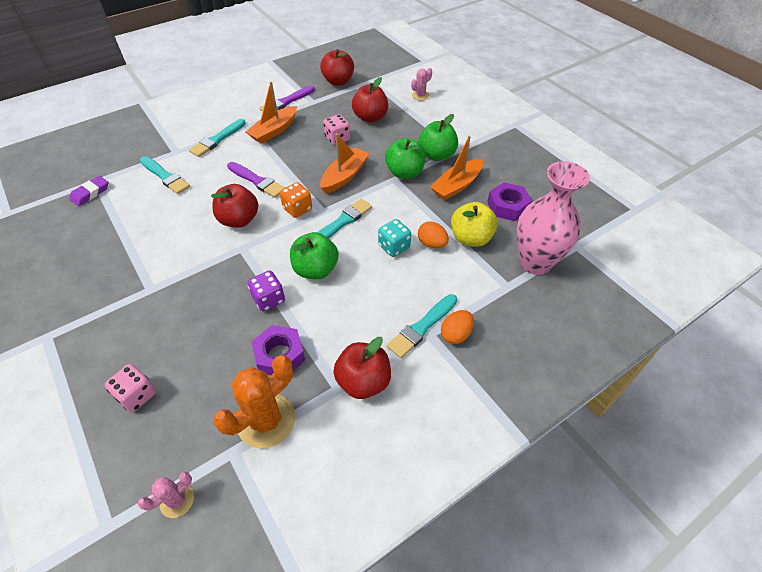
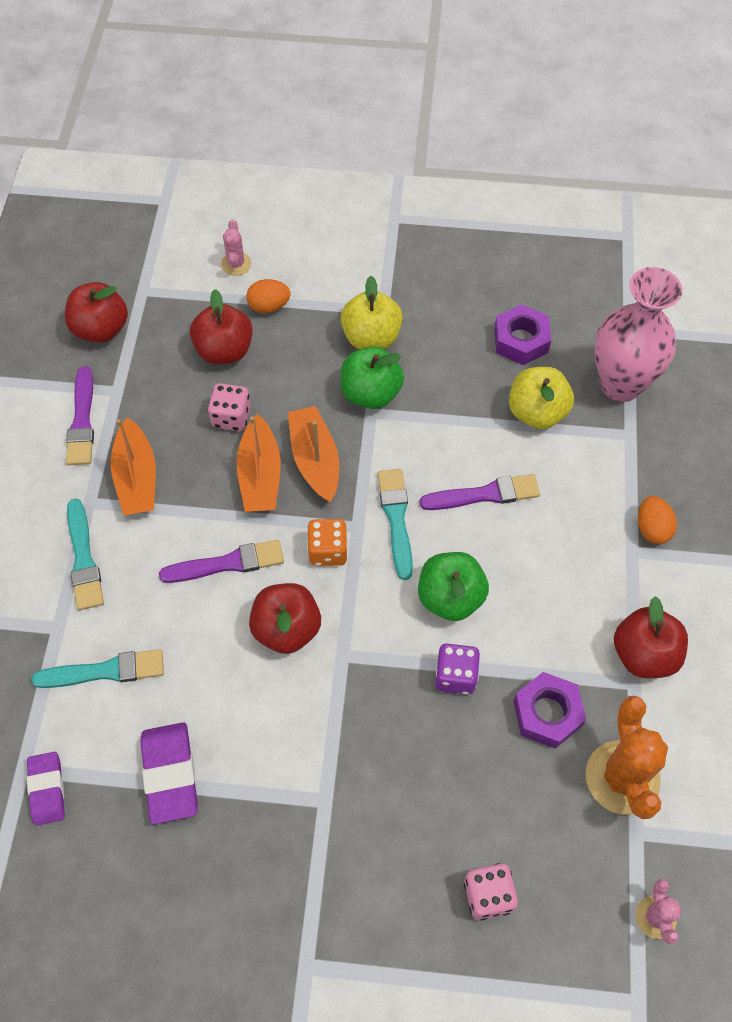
camera: 50 degrees left, 10 degrees up
turquoise dice [378,219,411,257] -> purple brush [419,474,540,510]
turquoise brush [387,294,457,358] -> none
green apple [418,114,458,161] -> yellow apple [340,276,403,349]
orange egg [418,221,449,248] -> orange egg moved to [246,279,290,313]
orange boat [430,135,483,200] -> orange boat moved to [236,414,281,512]
none -> purple eraser [140,722,198,824]

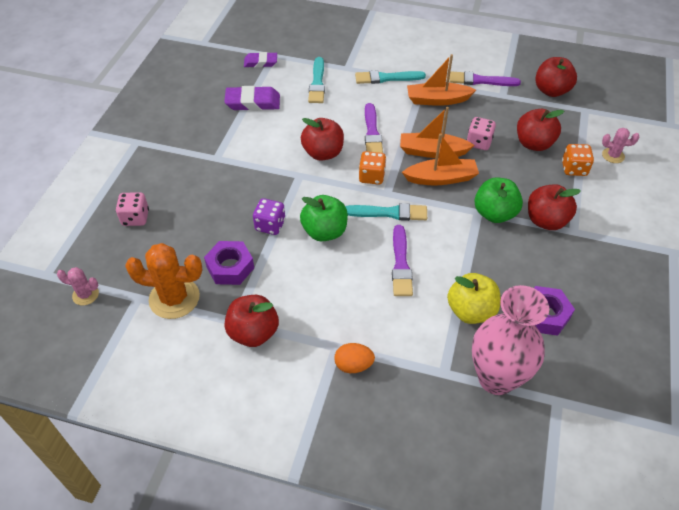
camera: 100 degrees right, 10 degrees down
orange egg [246,279,290,313] -> orange dice [562,144,594,176]
yellow apple [340,276,403,349] -> red apple [528,184,581,230]

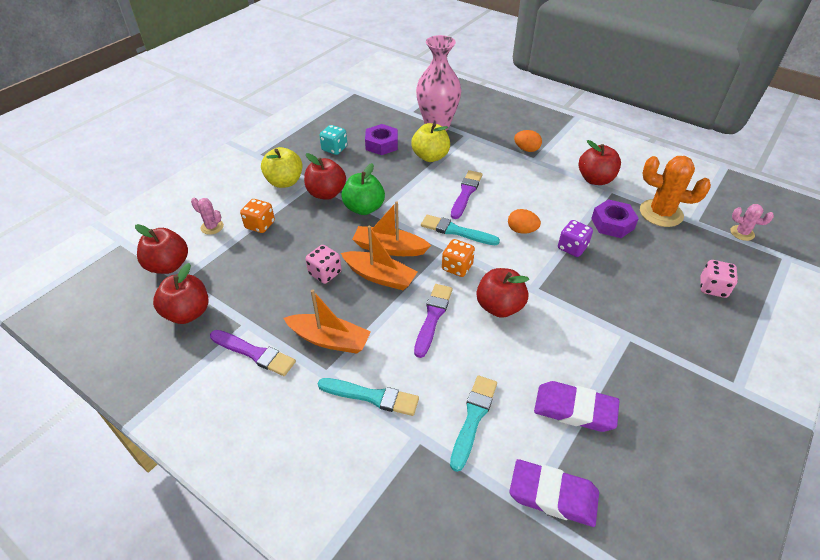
camera: 160 degrees left, 5 degrees down
purple eraser [244,52,277,68] -> purple eraser [509,459,599,527], size x1.51
green apple [300,195,348,241] -> orange egg [508,209,541,234]
red apple [517,109,564,151] -> red apple moved to [135,224,188,274]
none -> yellow apple [261,147,303,188]
none -> turquoise dice [319,125,347,155]

